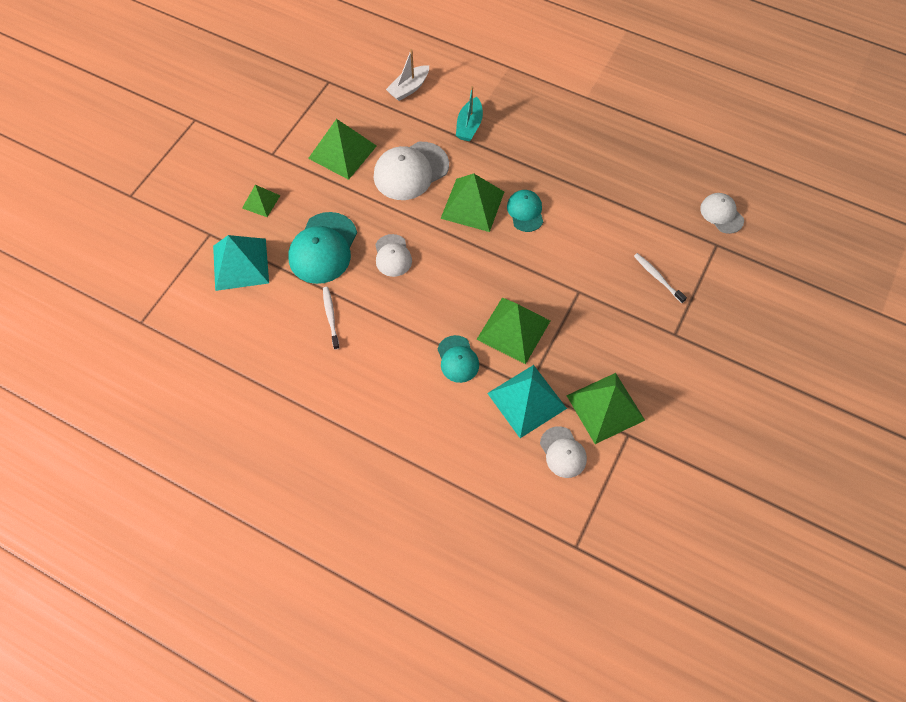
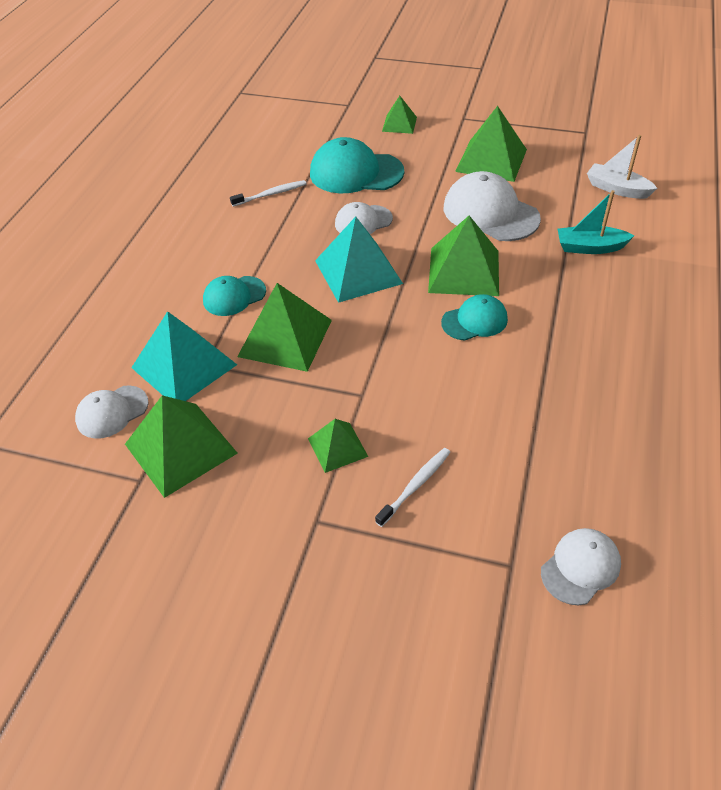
camera: 80 degrees right, 15 degrees down
turquoise pyramid [213,235,269,291] -> turquoise pyramid moved to [315,217,403,303]
none -> green pyramid [308,419,368,473]

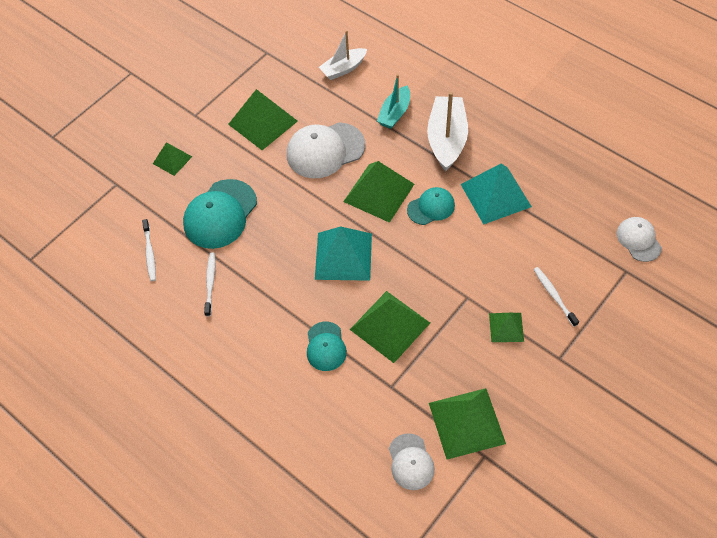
camera: 65 degrees left, 10 degrees up
turquoise pyramid [131,311,237,401] -> turquoise pyramid moved to [461,164,532,225]
white cap [335,202,393,234] -> none
turquoise cap [441,294,508,341] -> turquoise cap turned 60 degrees clockwise [407,187,455,225]
none -> white toothbrush [142,219,156,281]
none -> white boat [427,92,468,171]

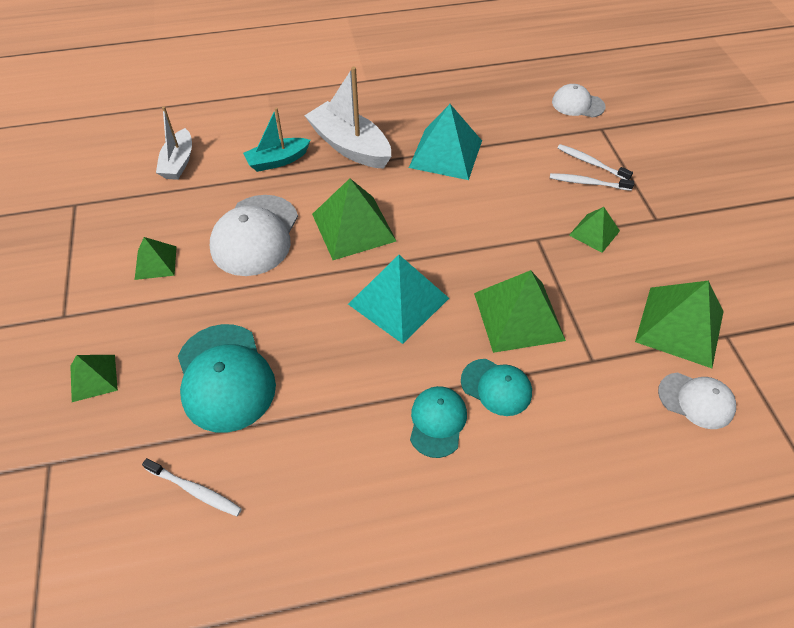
camera: 55 degrees left, 5 degrees down
white toothbrush [204,253,216,317] -> white toothbrush moved to [558,144,633,180]
green pyramid [228,89,298,150] -> green pyramid [135,237,177,280], size x0.56
turquoise boat [377,74,410,129] -> turquoise boat turned 90 degrees clockwise [243,107,310,172]
turquoise cap [407,187,455,225] -> turquoise cap moved to [410,386,467,458]

